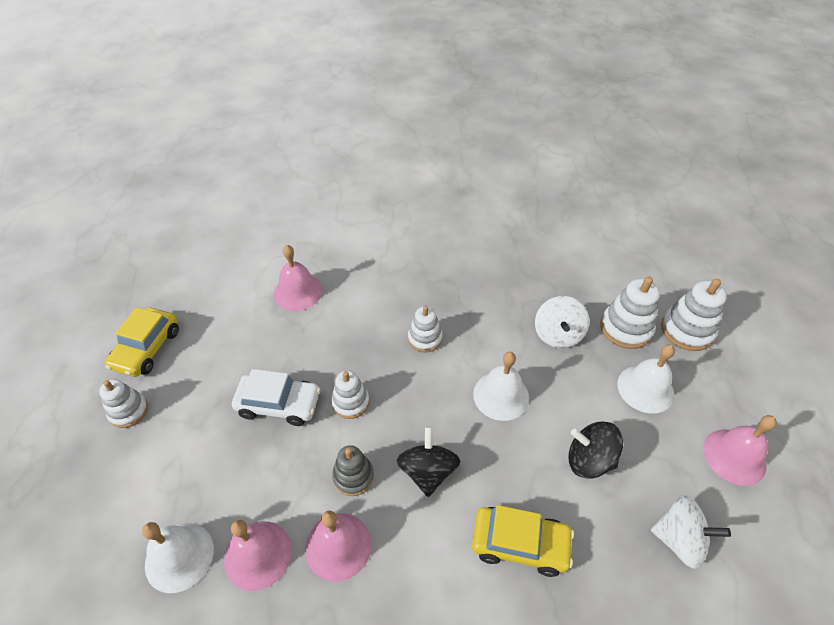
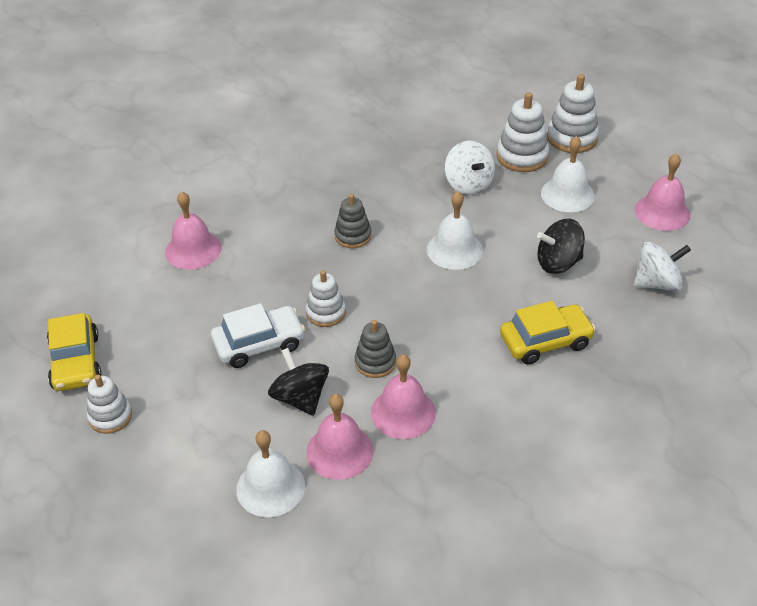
camera: 30 degrees left, 5 degrees down
black spinning top [396,426,460,497] -> black spinning top moved to [268,348,329,416]
white stacking toy [408,305,443,353] -> grey stacking toy [334,194,372,248]

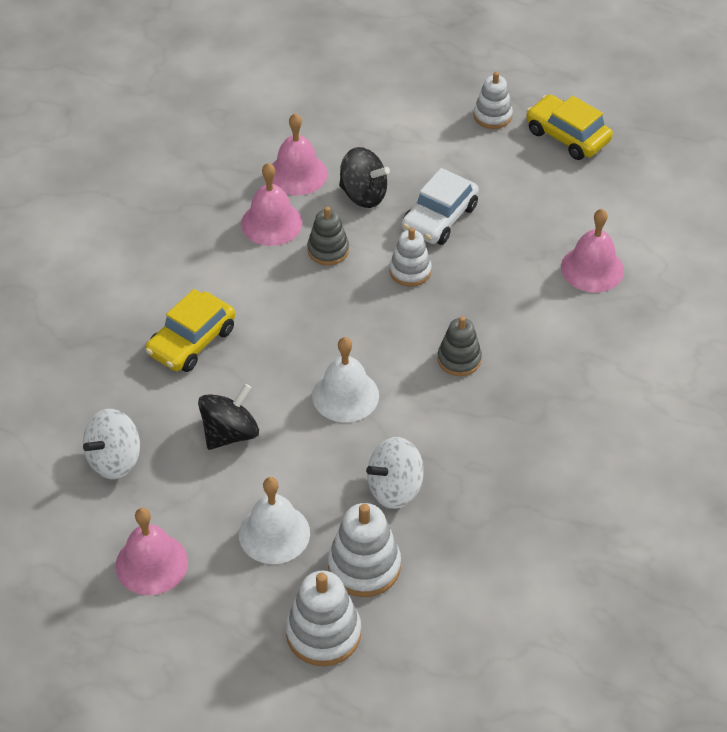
camera: 145 degrees right, 5 degrees up
white bell [236,430,305,517] -> none
white spinning top [445,140,495,195] -> white spinning top turned 60 degrees counterclockwise [366,437,424,509]

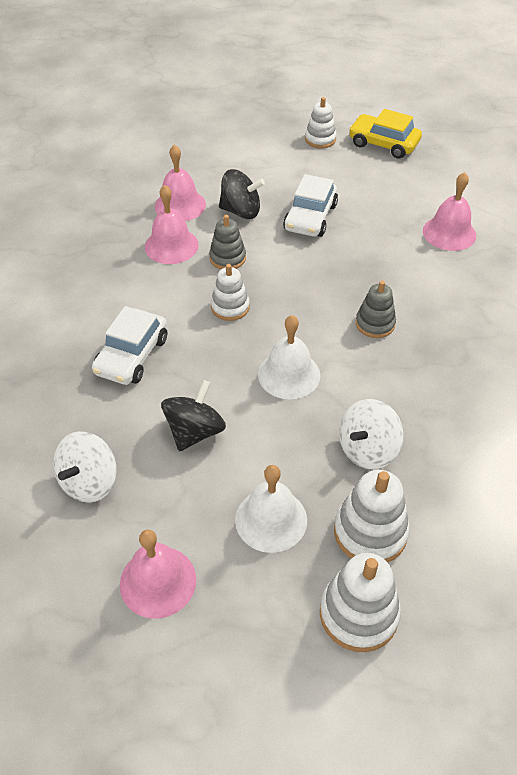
camera: 15 degrees left, 0 degrees up
yellow car [146,289,235,372] -> white car [92,306,167,385]
white stacking toy [389,227,432,287] -> white stacking toy moved to [211,264,250,321]

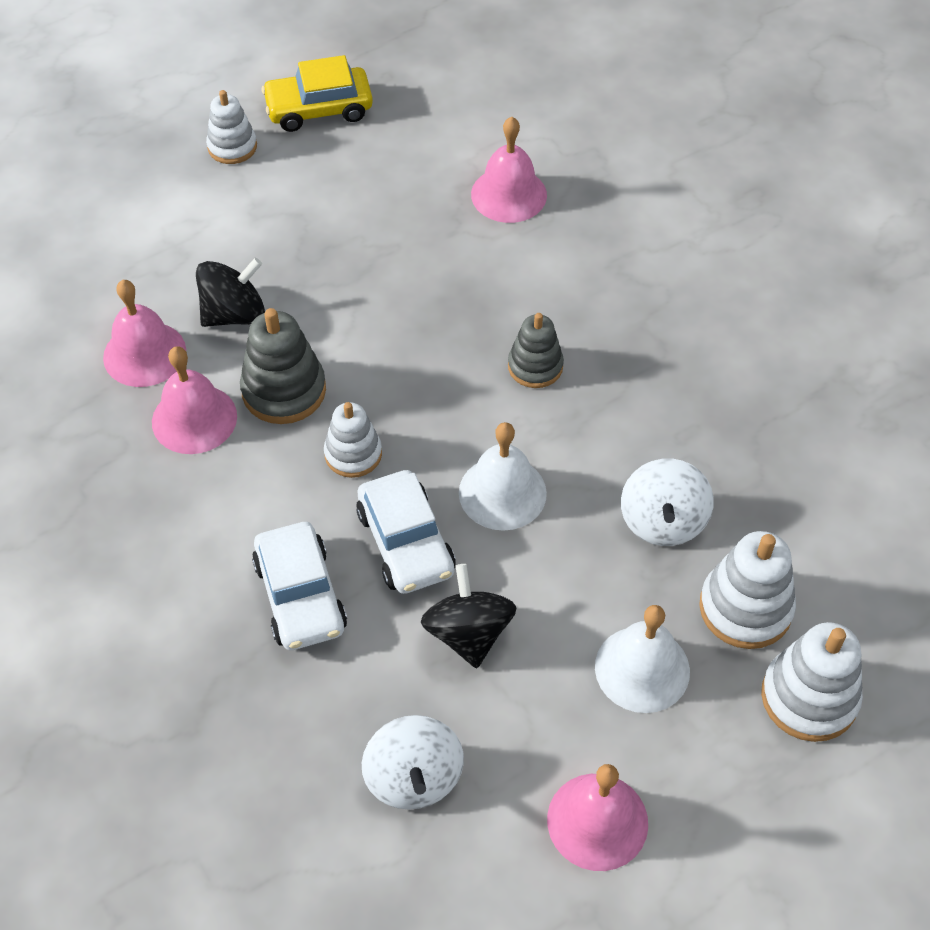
camera: 40 degrees left, 5 degrees up
grey stacking toy [209,215,246,269] -> grey stacking toy [240,308,326,424], size x1.51
white car [283,174,338,237] -> white car moved to [356,470,456,594]

